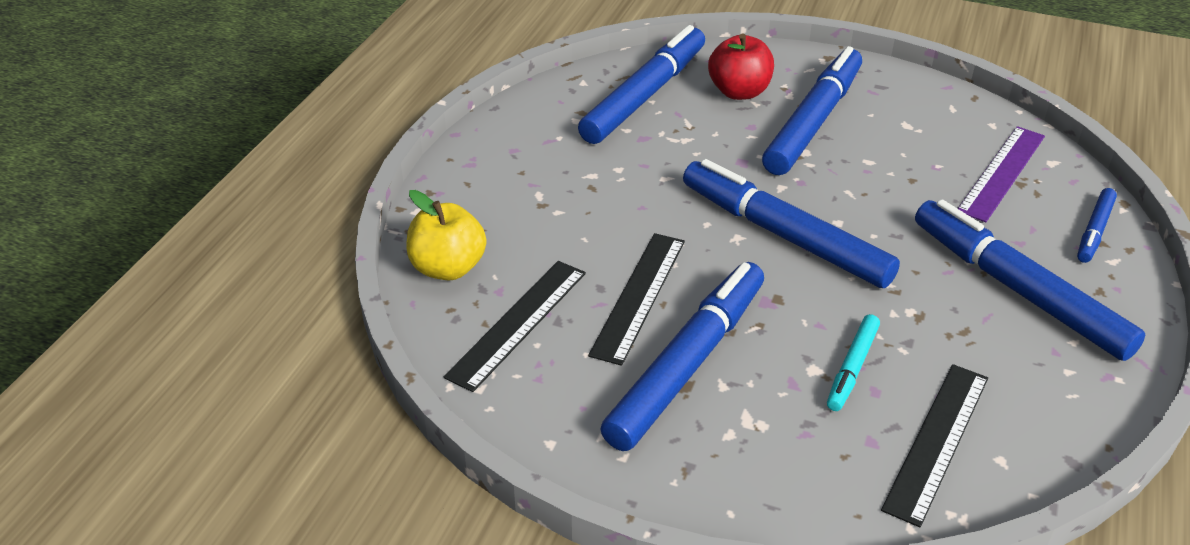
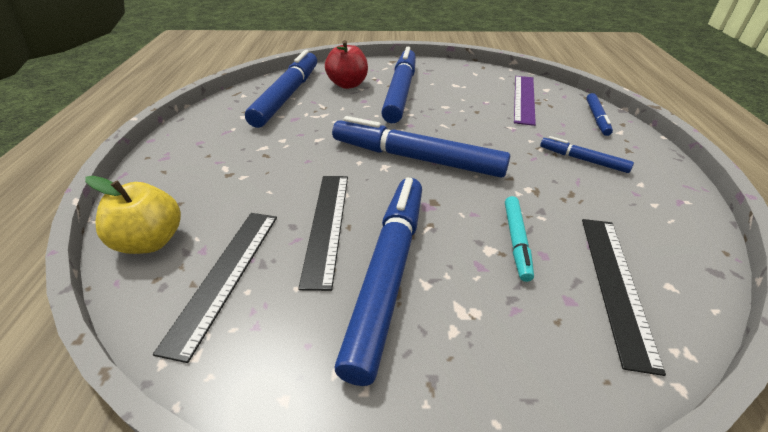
camera: 20 degrees left, 0 degrees up
blue marker [915,199,1145,361] -> blue marker [540,136,634,173], size x0.48

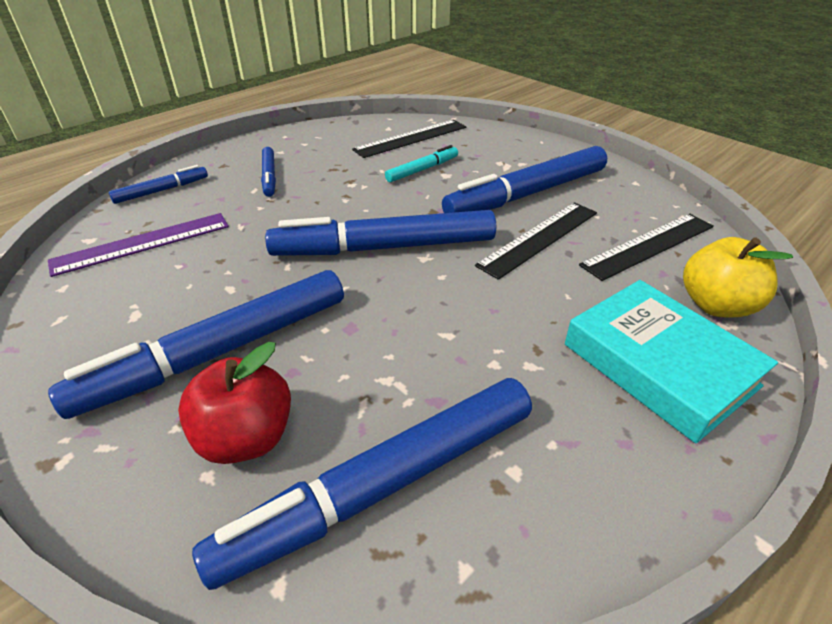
camera: 135 degrees left, 0 degrees up
blue marker [332,116,510,178] -> blue marker turned 105 degrees clockwise [265,210,496,256]
none -> turquoise book [565,280,778,443]

